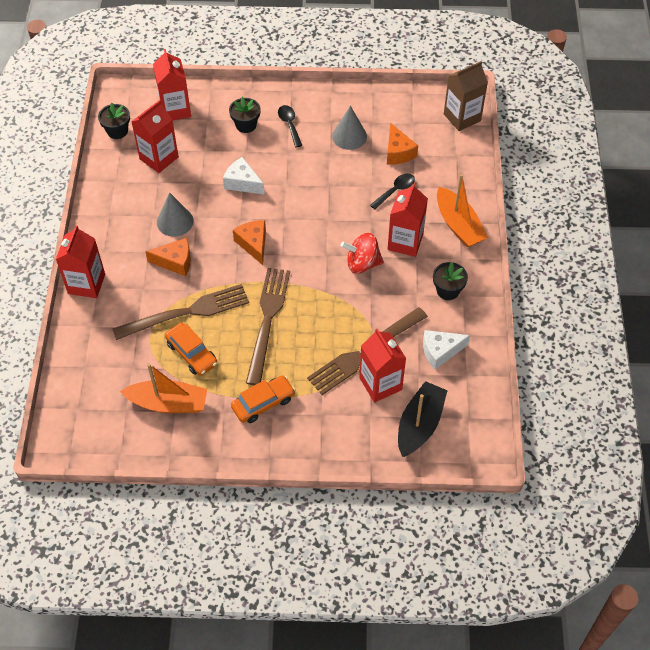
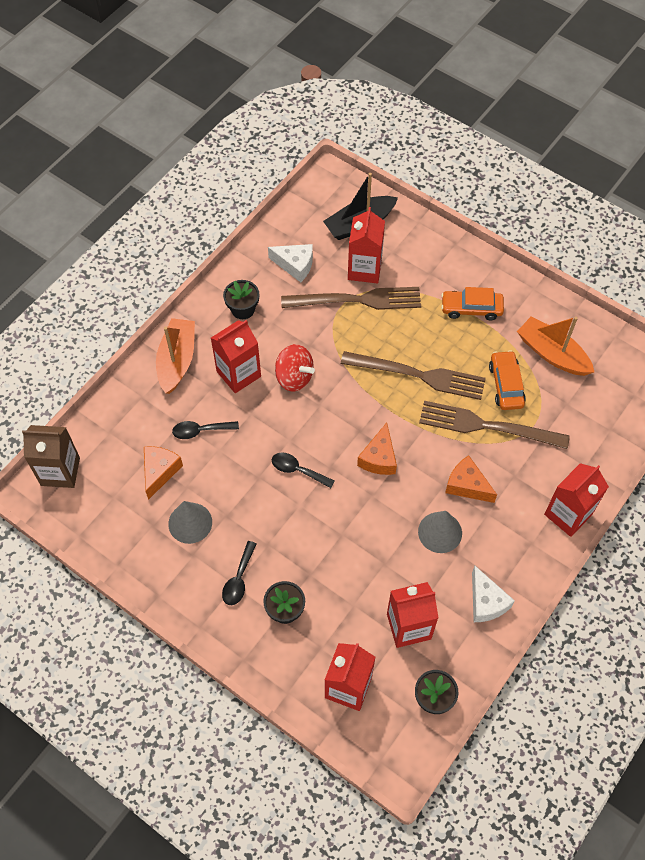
camera: 145 degrees left, 5 degrees up
white cheese [223,157,265,195] -> white cheese moved to [472,566,515,622]
brown fork [246,268,290,385] -> brown fork turned 120 degrees counterclockwise [341,351,486,400]
none -> black spoon [272,452,335,488]

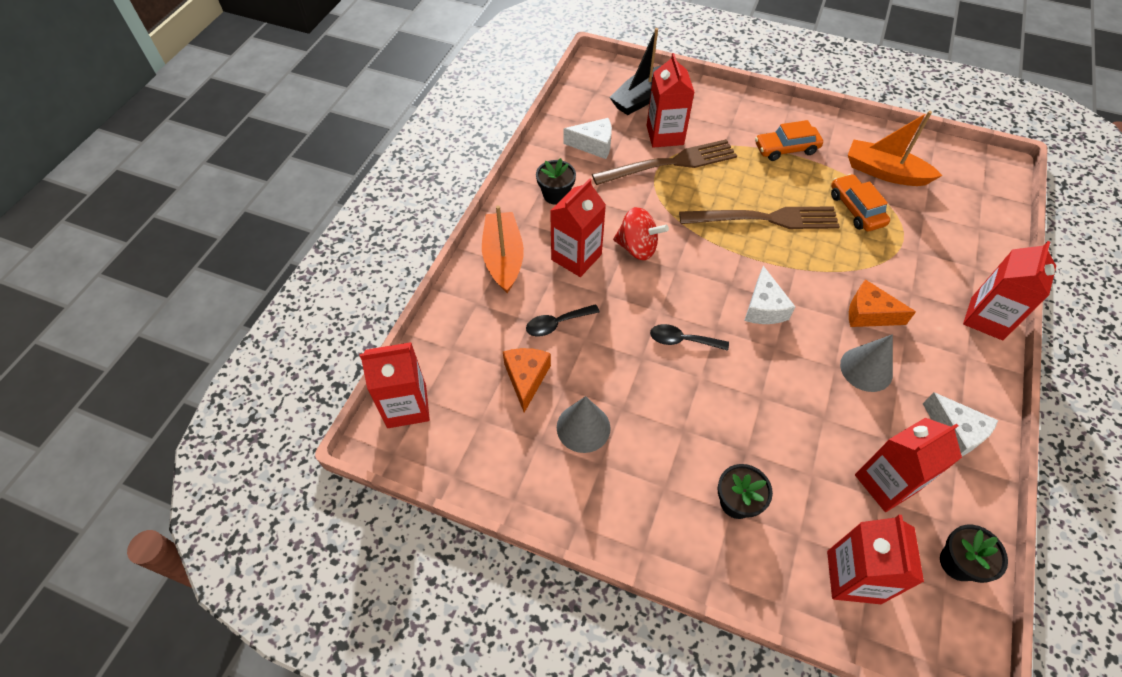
camera: 15 degrees left, 5 degrees down
brown carton [22,425,80,488] -> red carton [360,342,430,428]
black spoon [222,541,256,605] -> none
orange cheese [357,422,397,475] -> white cheese [744,266,795,324]
brown fork [419,401,570,449] -> none

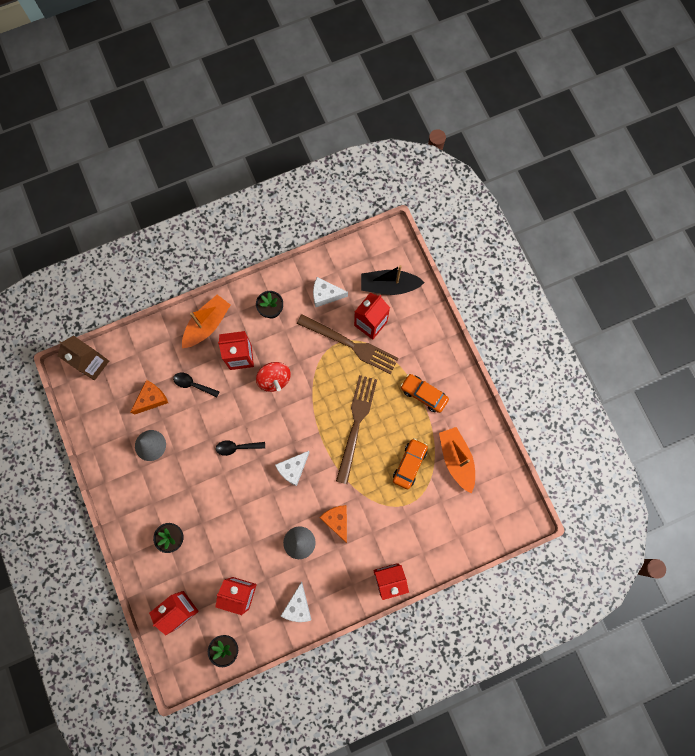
camera: 45 degrees right, 20 degrees up
red carton [360,342,430,428] -> brown carton [57,335,109,380]
white cheese [564,118,612,159] -> white cheese turned 135 degrees clockwise [313,277,348,307]
black spoon [650,324,729,351] -> black spoon turned 60 degrees counterclockwise [216,440,265,456]
brown fork [679,206,840,229] -> brown fork turned 120 degrees counterclockwise [336,375,377,484]

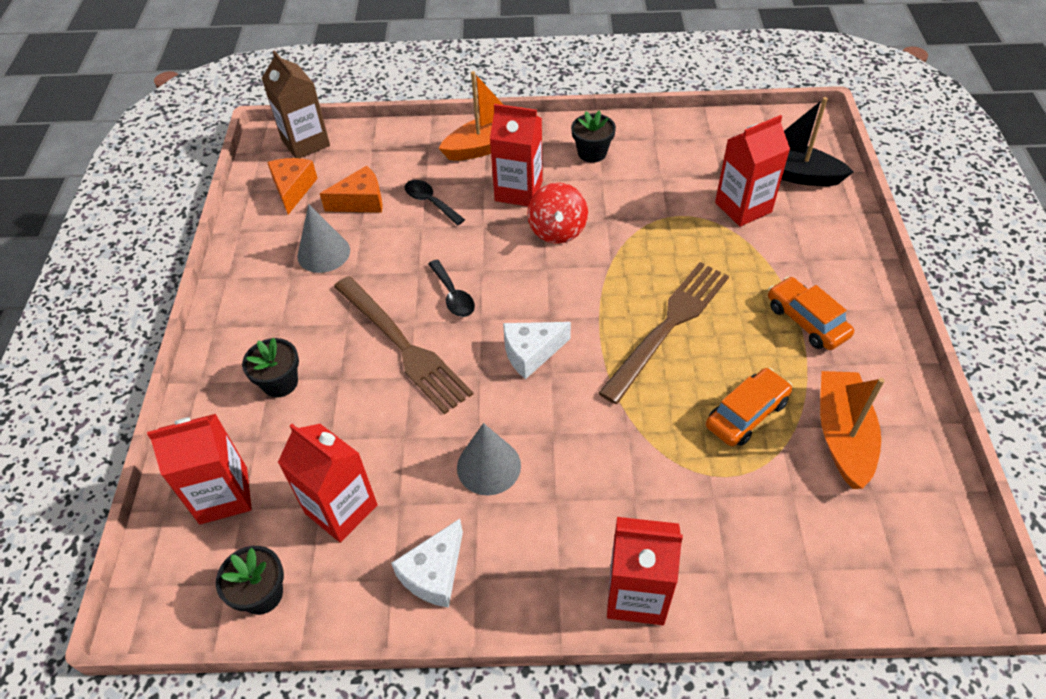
camera: 25 degrees right, 25 degrees down
black spoon [216,440,265,456] -> black spoon turned 135 degrees counterclockwise [428,259,475,317]
brown fork [297,314,399,374] -> brown fork moved to [334,276,474,414]
white cheese [313,277,348,307] -> none
orange cheese [319,505,347,543] -> orange cheese moved to [267,158,318,215]

